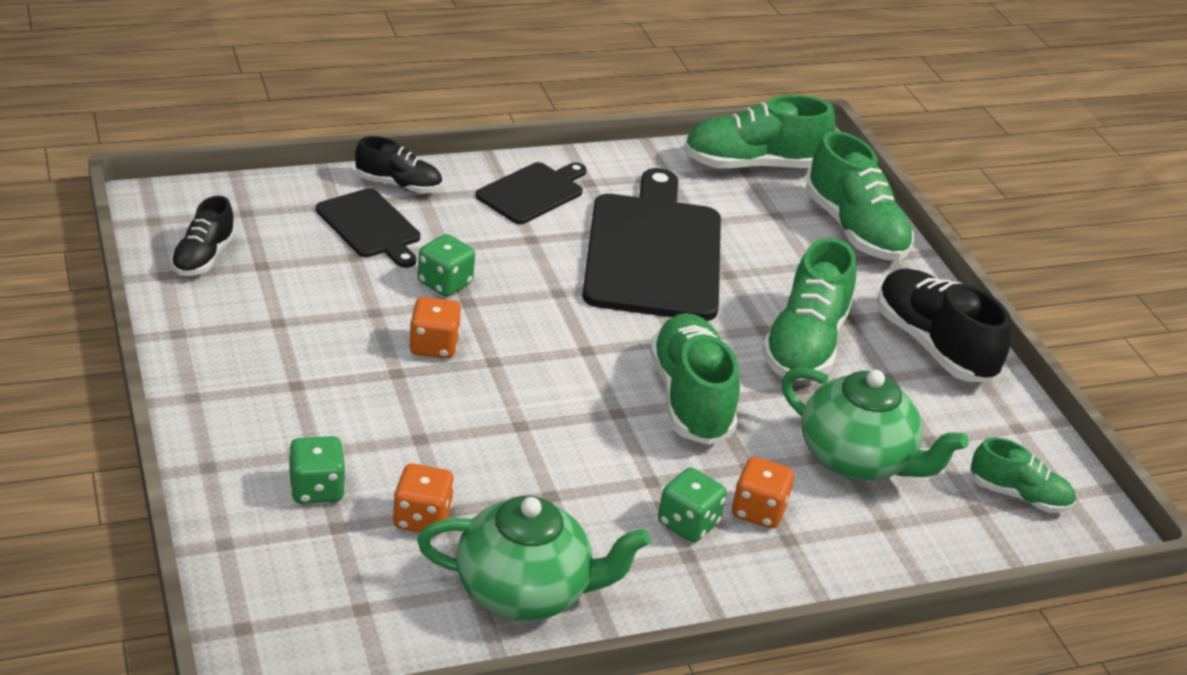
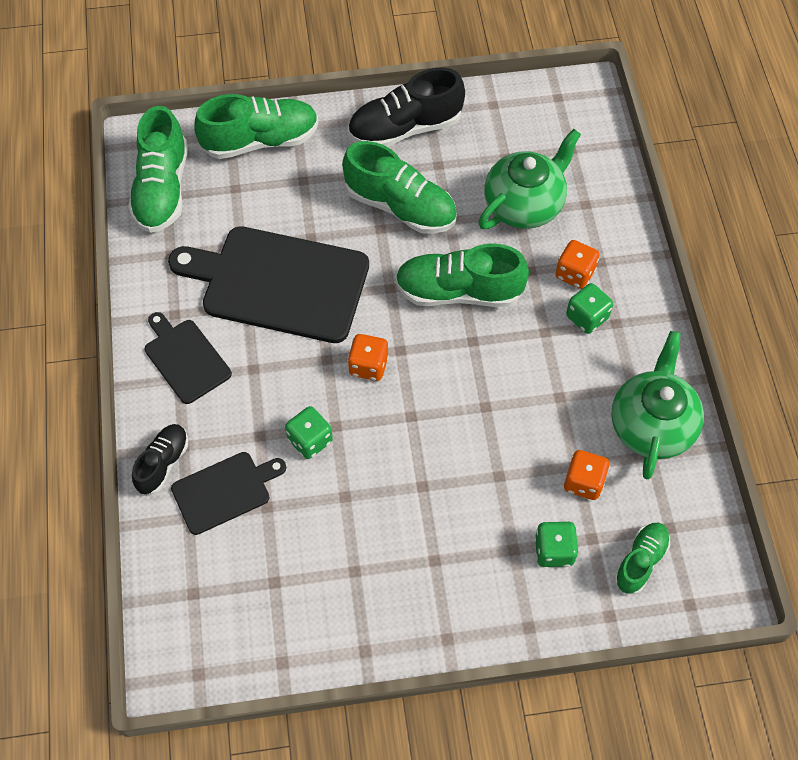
camera: 75 degrees left, 25 degrees up
black shoe [171,196,235,276] -> none
orange dice [409,297,462,359] -> orange dice moved to [347,334,389,381]
green shoe [970,437,1076,513] -> green shoe moved to [614,522,670,594]

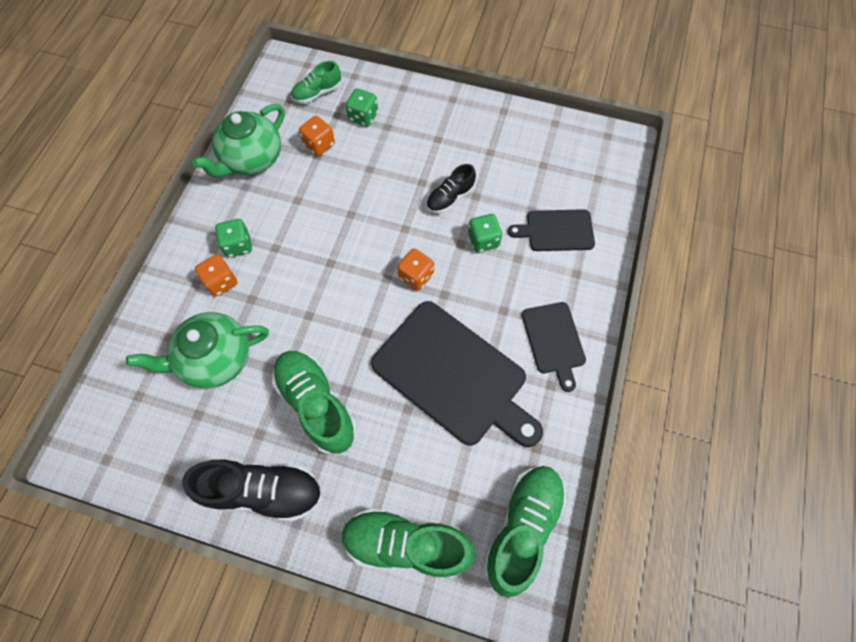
camera: 155 degrees left, 5 degrees up
black shoe [132,424,188,495] -> black shoe moved to [426,164,476,214]
green shoe [395,243,529,307] -> none

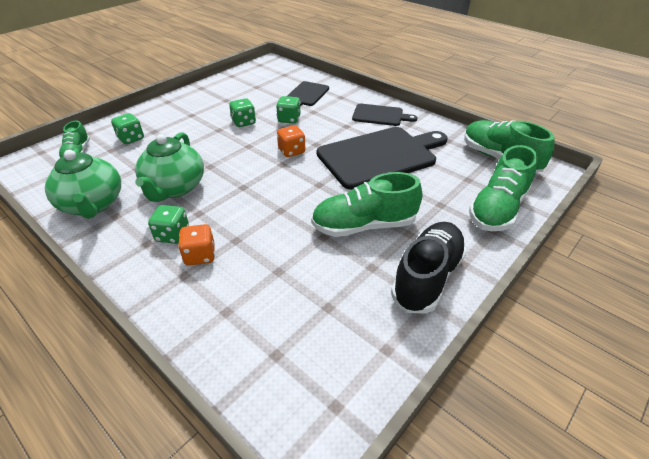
camera: 65 degrees left, 25 degrees down
green teapot [126,312,269,389] -> green teapot moved to [135,132,204,202]
orange dice [299,116,335,156] -> none
black shoe [426,164,476,214] -> green dice [229,98,256,127]

